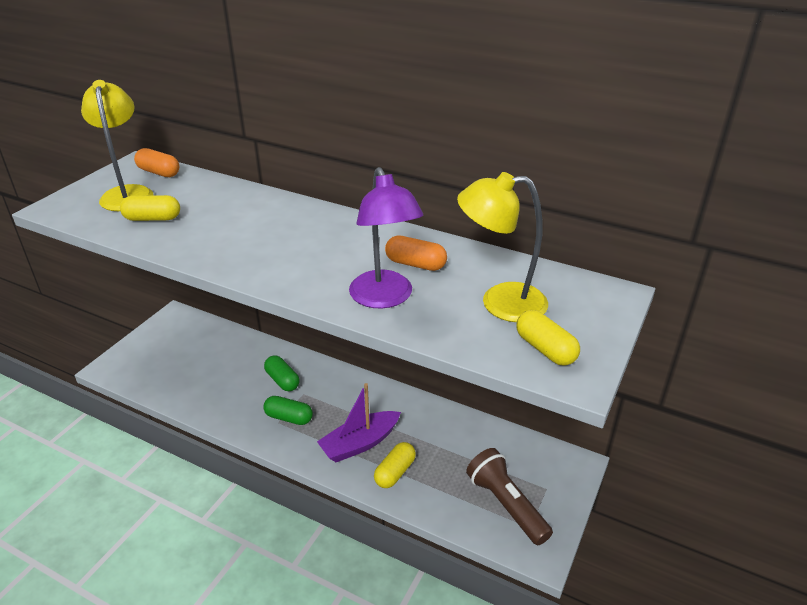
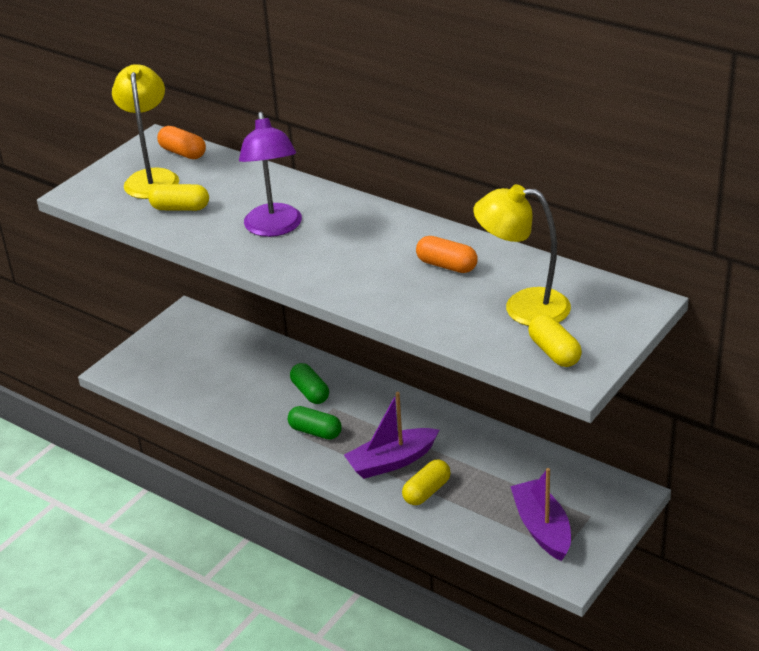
camera: 10 degrees right, 0 degrees up
purple lamp [349,167,423,309] -> purple lamp moved to [239,112,302,237]
brown flashlight [466,448,553,545] -> purple boat [510,468,571,561]

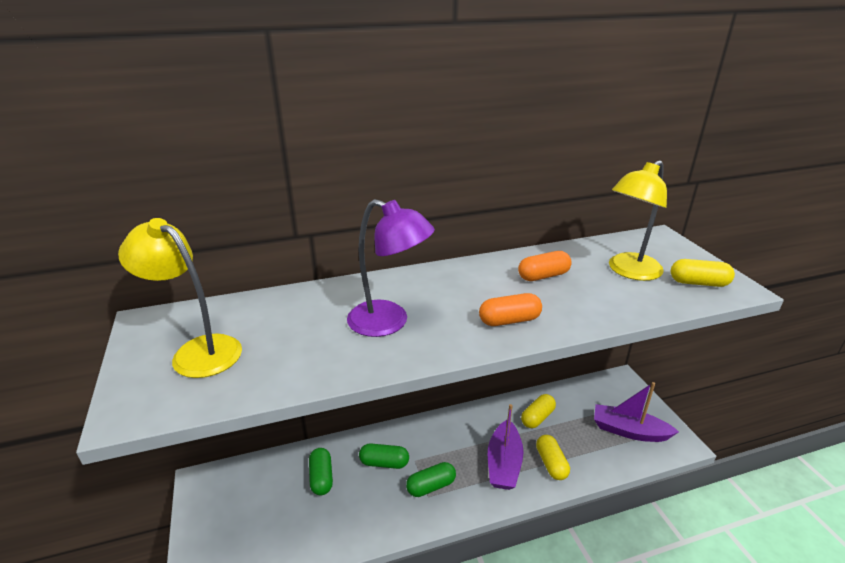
camera: 55 degrees left, 5 degrees down
yellow capsule [148,184,209,211] -> yellow capsule moved to [521,394,556,428]
orange capsule [157,126,206,159] -> orange capsule moved to [479,293,542,326]
none -> green capsule [309,448,333,496]

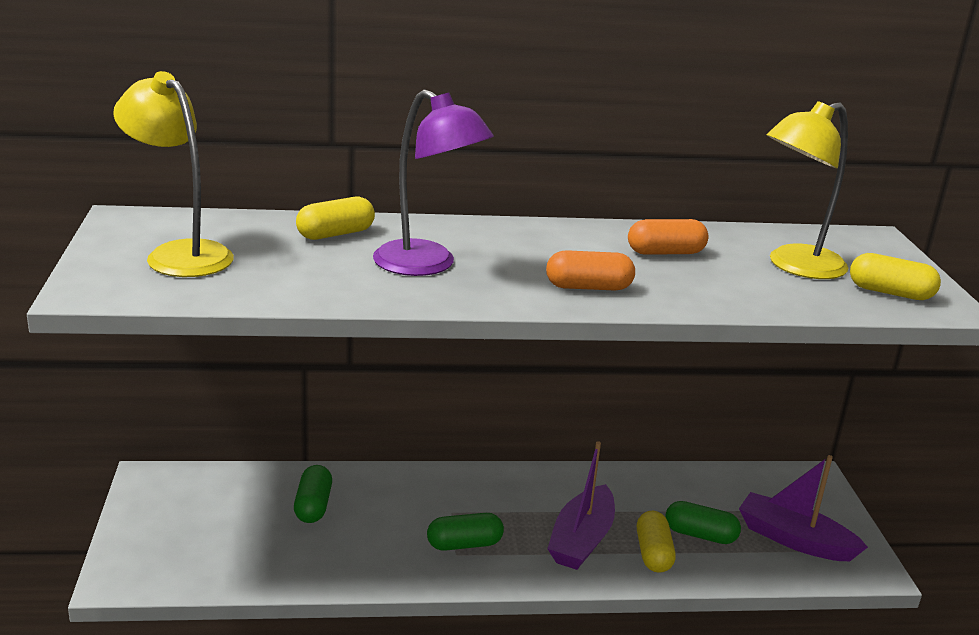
camera: 10 degrees right, 5 degrees down
green capsule [359,443,409,469] -> green capsule moved to [665,501,741,544]
yellow capsule [521,394,556,428] -> yellow capsule moved to [296,197,375,240]

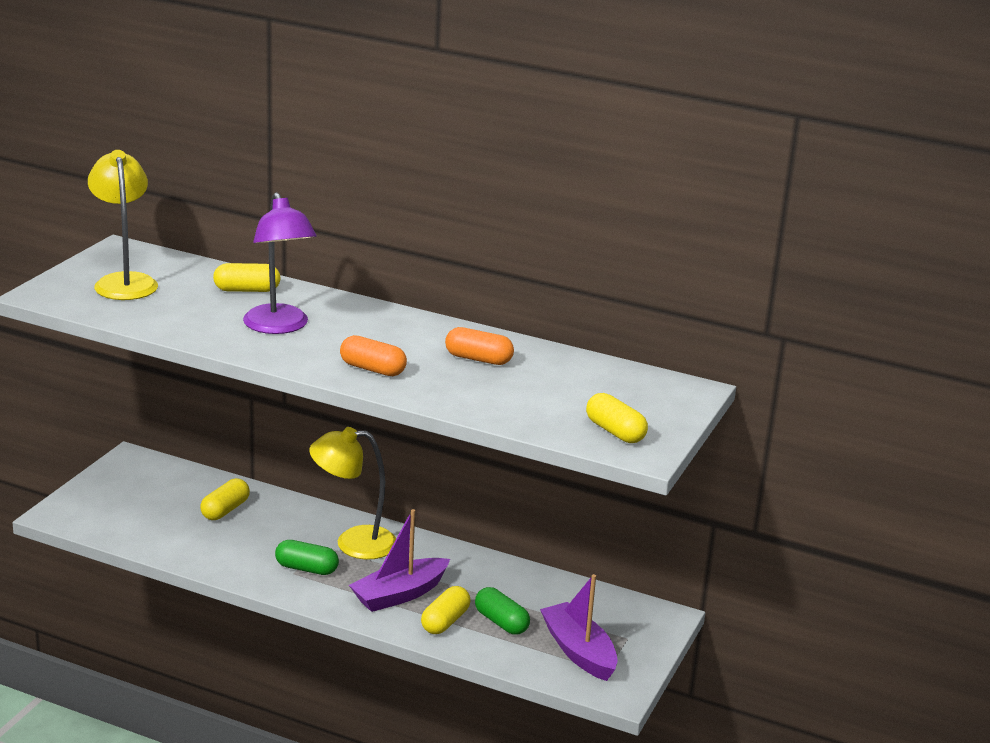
camera: 30 degrees right, 0 degrees up
green capsule [294,465,332,523] -> yellow capsule [200,478,250,520]
yellow lamp [767,101,848,279] -> yellow lamp moved to [309,427,396,560]

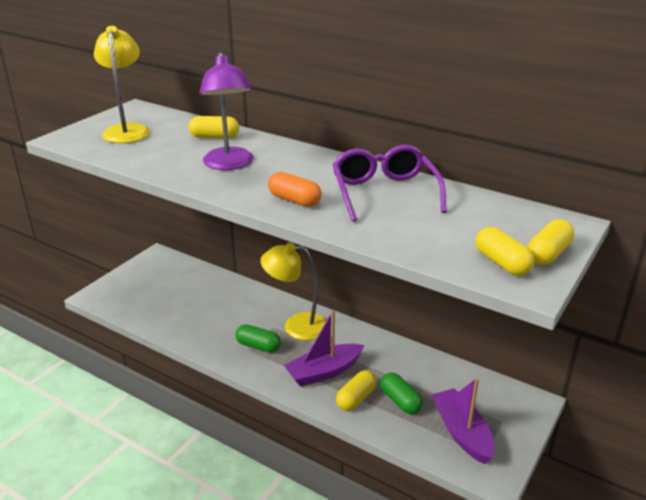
camera: 10 degrees right, 5 degrees up
yellow capsule [200,478,250,520] -> yellow capsule moved to [528,219,574,265]
orange capsule [445,327,514,365] -> purple glasses [333,145,447,222]

